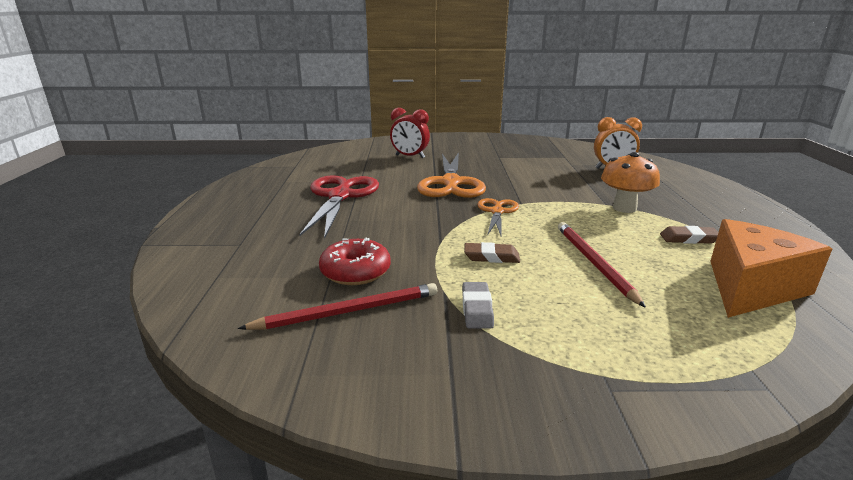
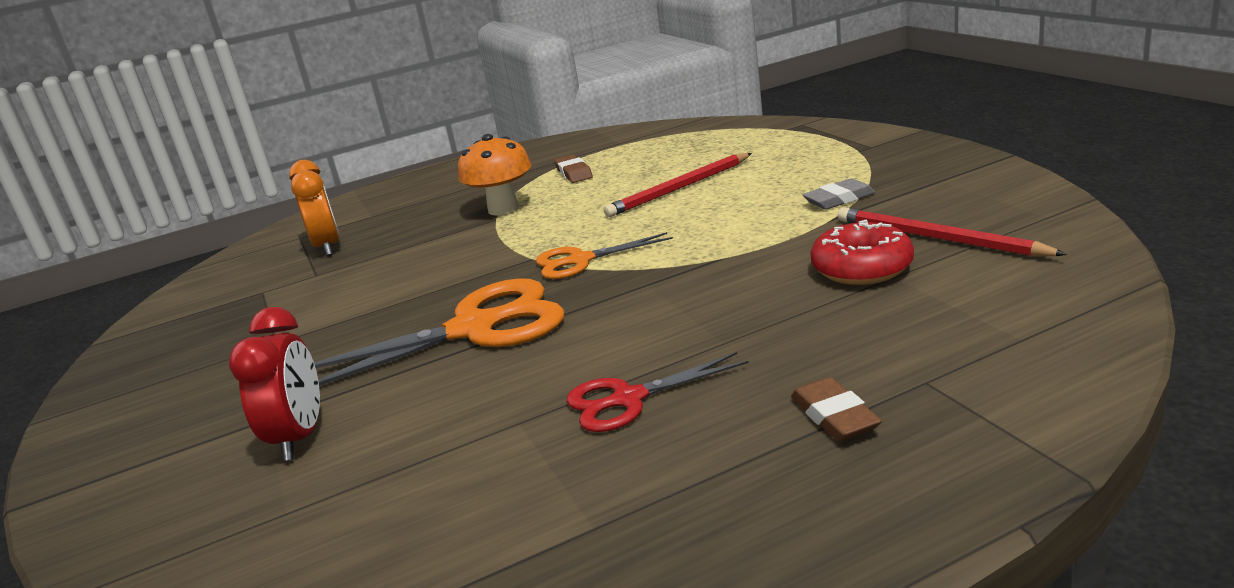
camera: 110 degrees left, 0 degrees up
red scissors [299,175,379,239] -> red scissors [566,352,749,432], size x0.56
brown eraser [464,242,520,263] -> brown eraser moved to [791,377,882,441]
orange cheese [710,219,832,318] -> none

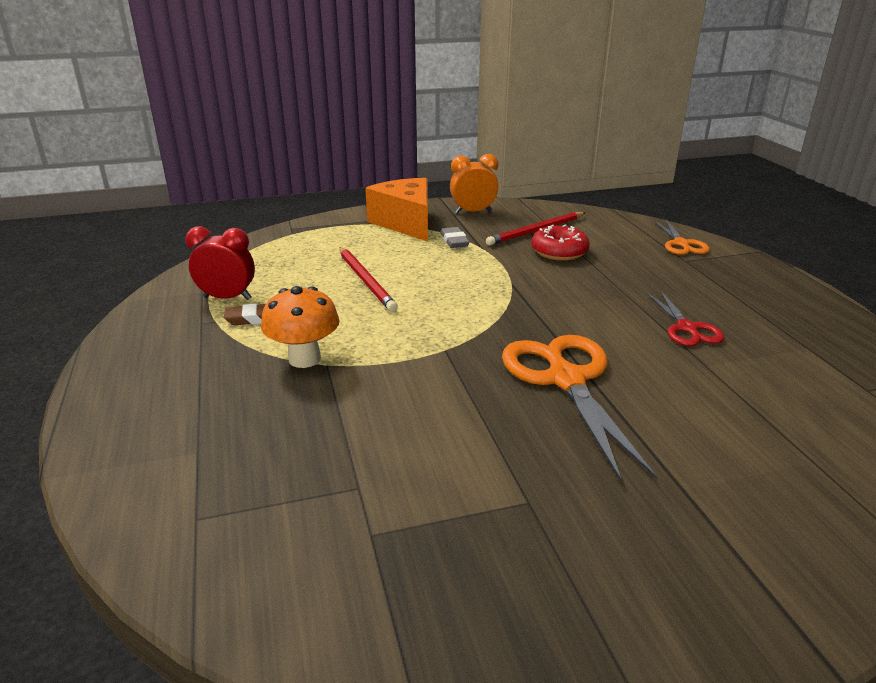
camera: 85 degrees left, 5 degrees up
red clock [229,307,320,461] -> red clock moved to [185,226,255,300]
orange clock [289,160,340,256] -> orange clock moved to [450,154,499,214]
orange scissors [536,232,673,279] -> orange scissors moved to [654,220,710,255]
brown eraser [791,377,882,441] -> none
none -> orange cheese [365,178,428,241]

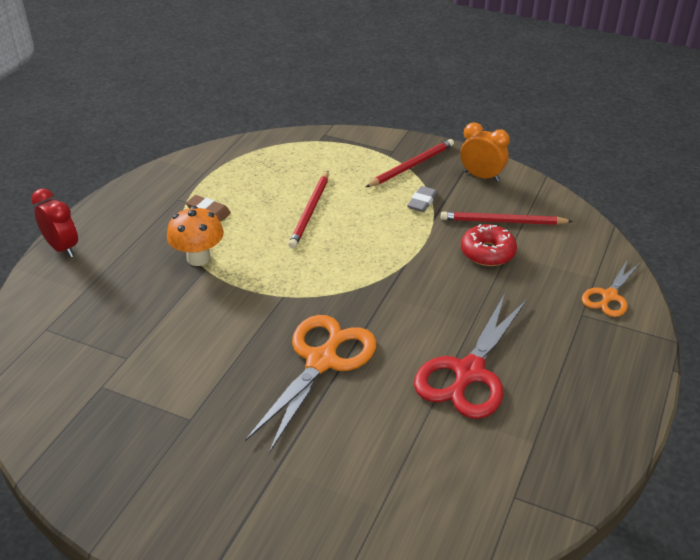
camera: 40 degrees right, 10 degrees up
red clock [185,226,255,300] -> red clock moved to [31,188,78,257]
orange cheese [365,178,428,241] -> red pencil [366,139,454,187]
red scissors [647,290,724,346] -> red scissors [414,294,527,419], size x1.80

